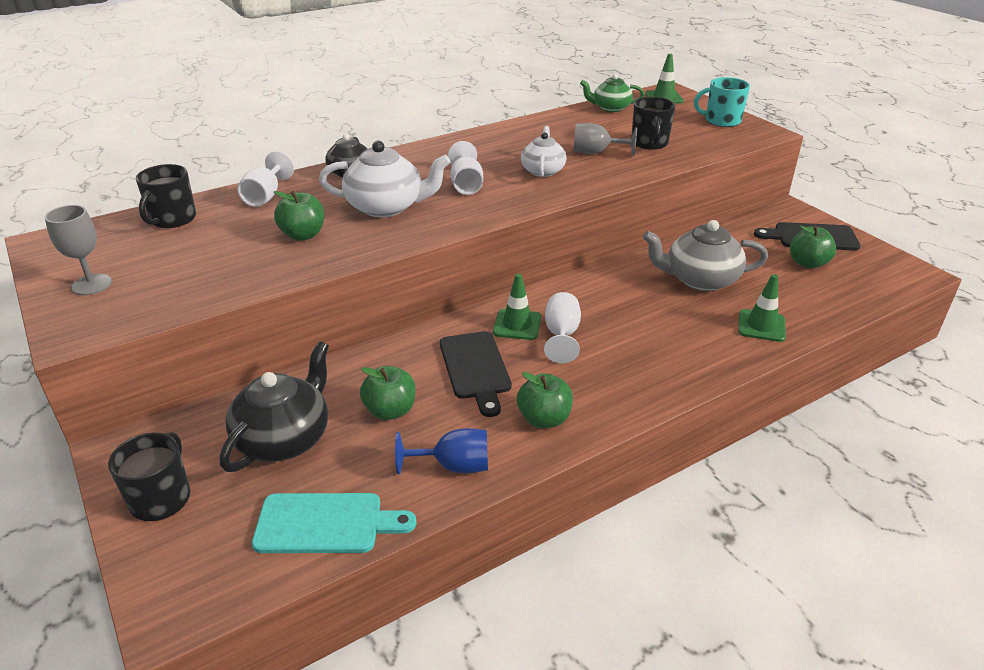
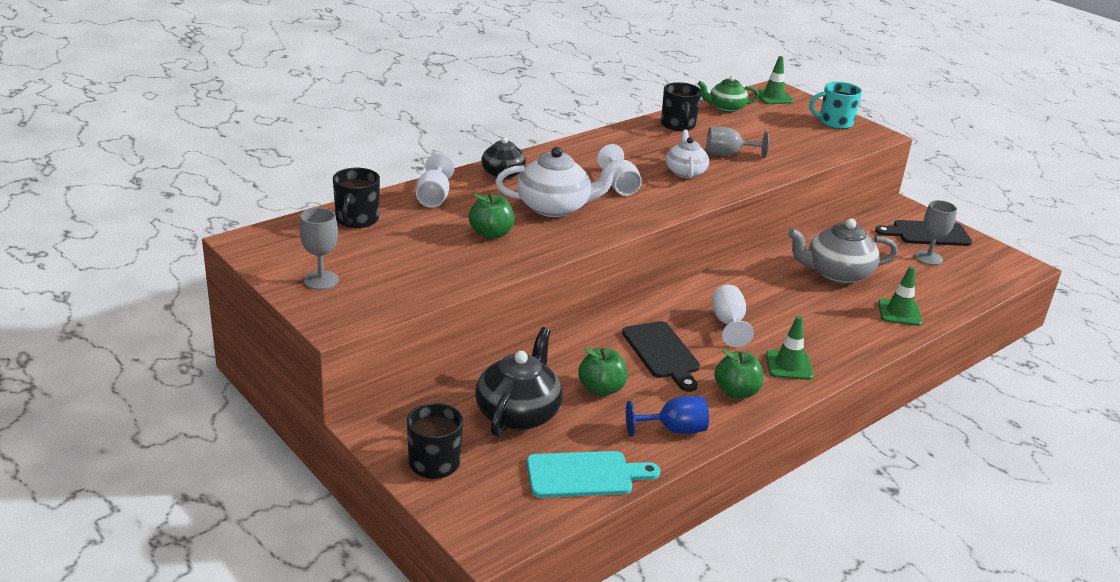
camera: 10 degrees left, 5 degrees down
green traffic cone [493,273,541,340] -> green traffic cone moved to [766,316,814,380]
black mug [631,97,675,150] -> black mug moved to [661,82,702,131]
green apple [790,226,836,268] -> grey goblet [915,200,957,265]

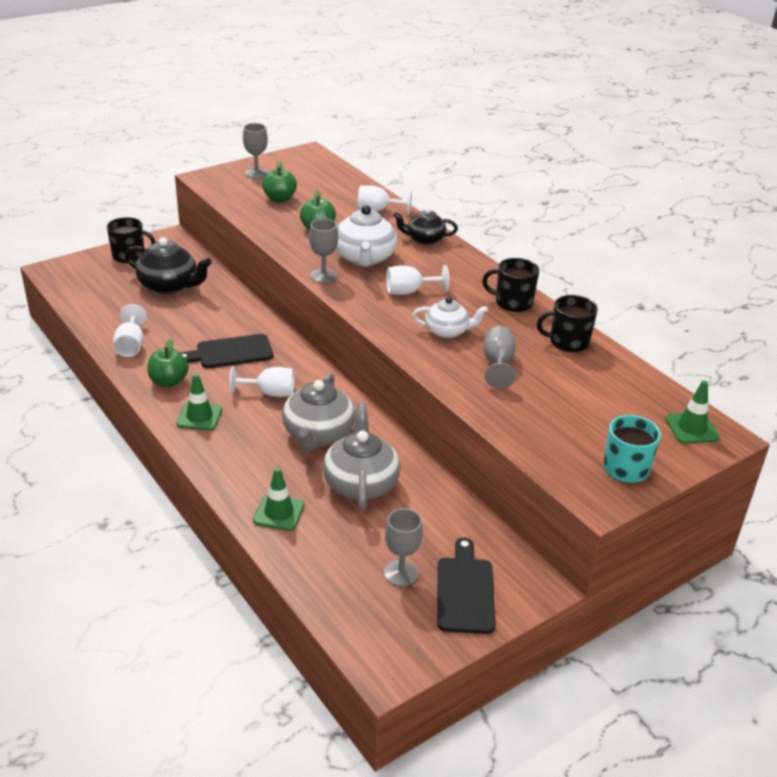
camera: 95 degrees right, 5 degrees up
black mug [333,168,380,228] -> black mug moved to [482,258,539,312]
turquoise cutting board [527,451,660,498] -> none
green apple [578,348,628,396] -> green apple moved to [262,161,297,202]
blue goblet [626,396,709,437] -> white goblet [113,304,147,357]
green teapot [698,76,759,112] -> none
none -> grey teapot [282,373,355,452]
none -> grey goblet [309,219,338,283]

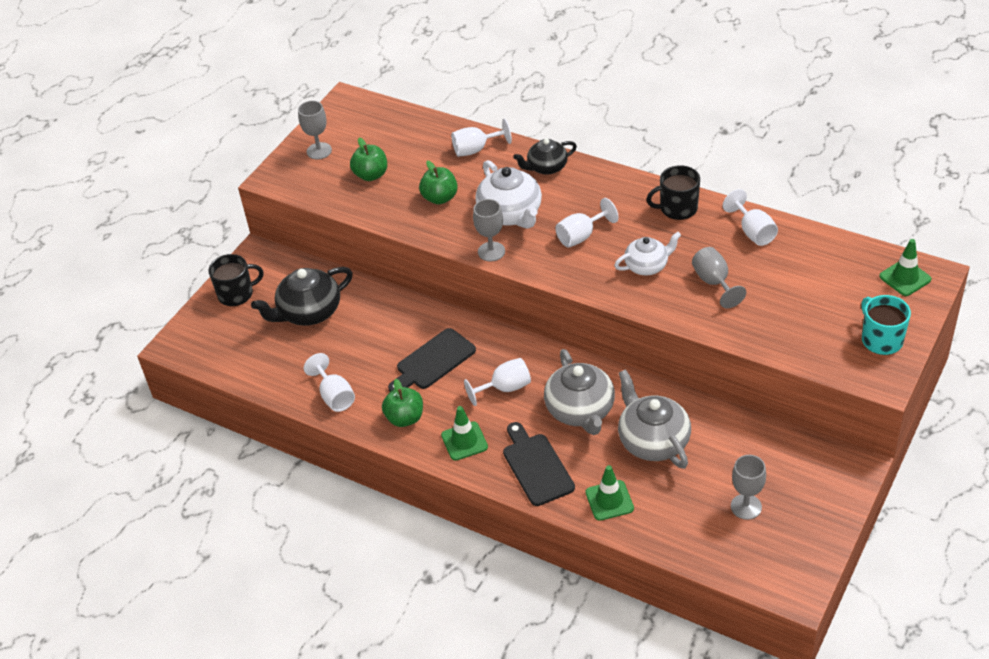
camera: 20 degrees left, 10 degrees up
black teapot [125,237,212,294] -> black teapot turned 150 degrees clockwise [251,267,353,326]
black cutting board [437,537,495,634] -> black cutting board moved to [503,422,575,506]
black mug [537,295,598,352] -> white goblet [723,189,778,246]

